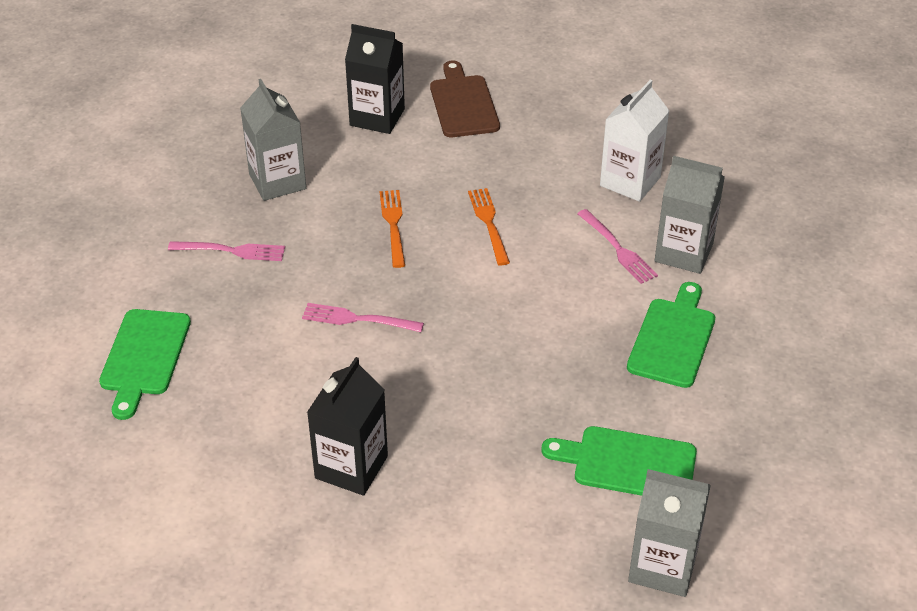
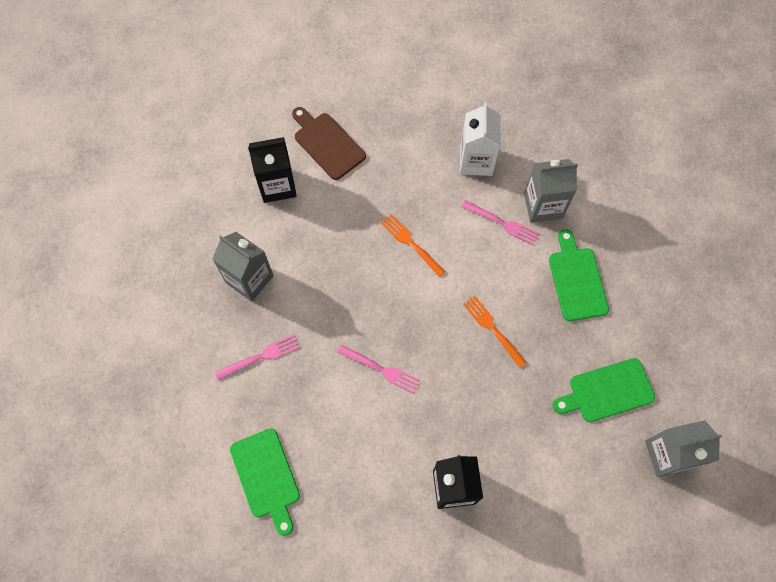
camera: 30 degrees left, 25 degrees up
pink fork [302,303,424,332] -> pink fork turned 135 degrees counterclockwise [337,344,420,393]
orange fork [380,190,405,268] -> orange fork moved to [463,295,527,368]

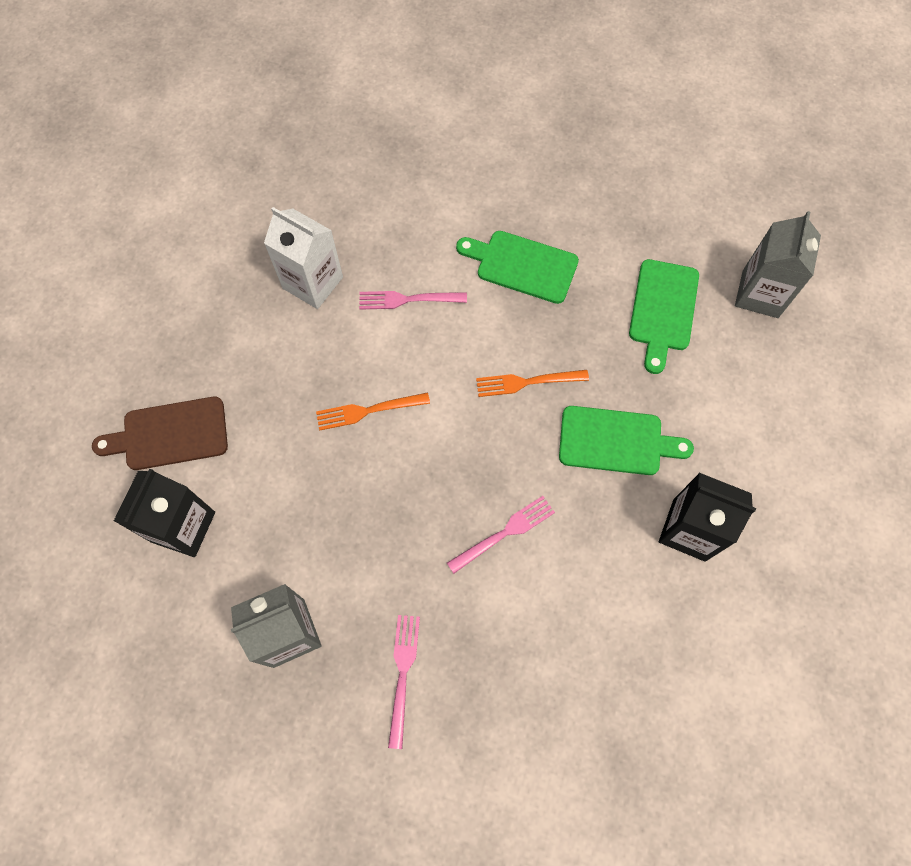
camera: 60 degrees left, 0 degrees up
green cutting board [230,428,300,536] -> green cutting board moved to [559,406,694,475]
pink fork [462,200,539,245] -> pink fork turned 150 degrees counterclockwise [359,291,467,310]
grey carton [524,159,578,223] -> none

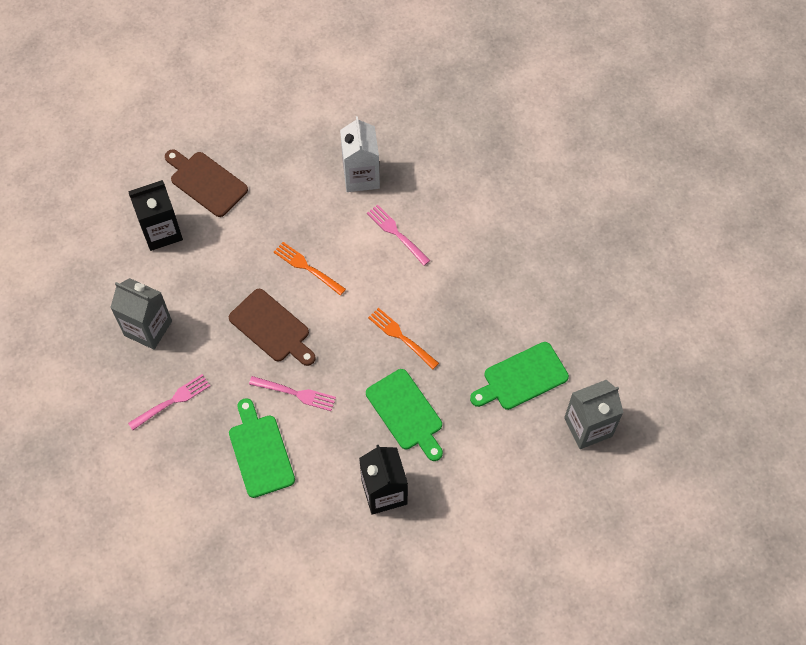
camera: 50 degrees right, 5 degrees down
green cutting board [456,231,579,304] -> green cutting board moved to [229,398,295,498]
none -> brown cutting board [229,289,316,366]

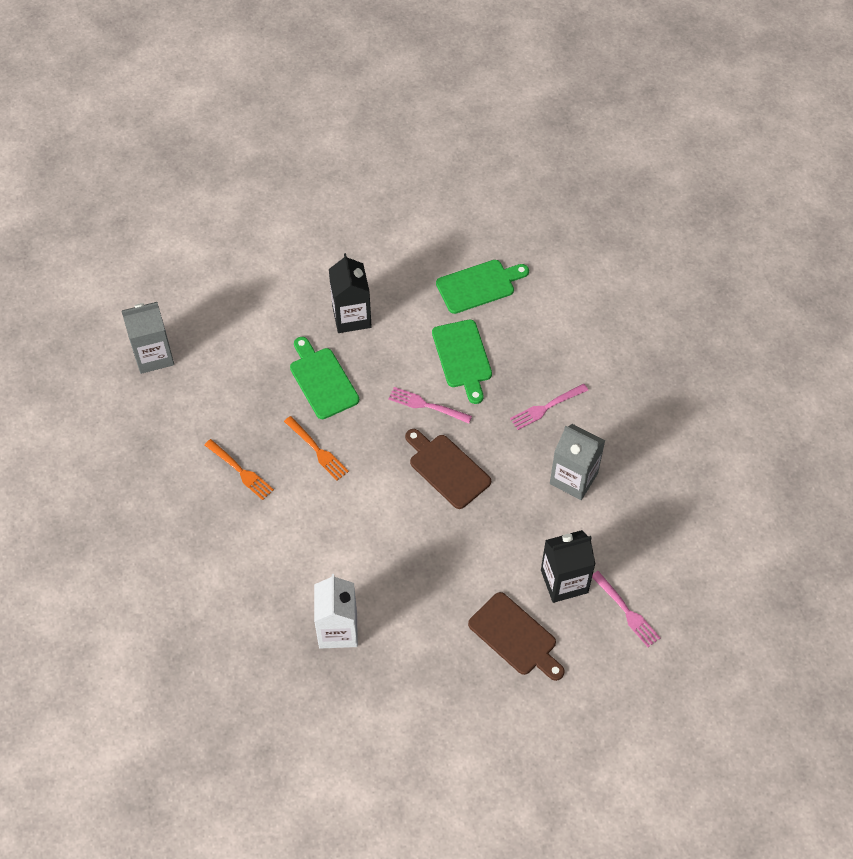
camera: 175 degrees left, 5 degrees down
orange fork [274,242,346,296] -> orange fork moved to [204,439,274,500]
pink fork [367,205,430,266] -> pink fork moved to [592,571,660,647]
green cutting board [470,342,569,410] -> green cutting board moved to [436,260,529,314]

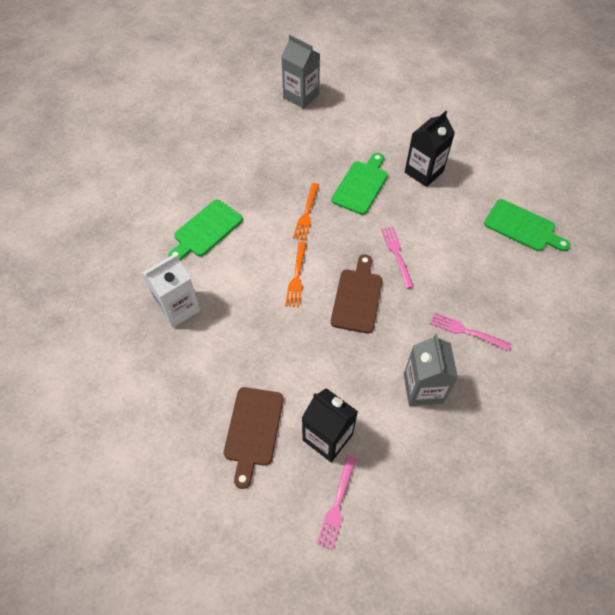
camera: 55 degrees right, 0 degrees up
orange fork [204,439,274,500] -> orange fork moved to [285,242,307,307]
green cutting board [432,320,492,404] -> green cutting board moved to [168,200,243,260]

